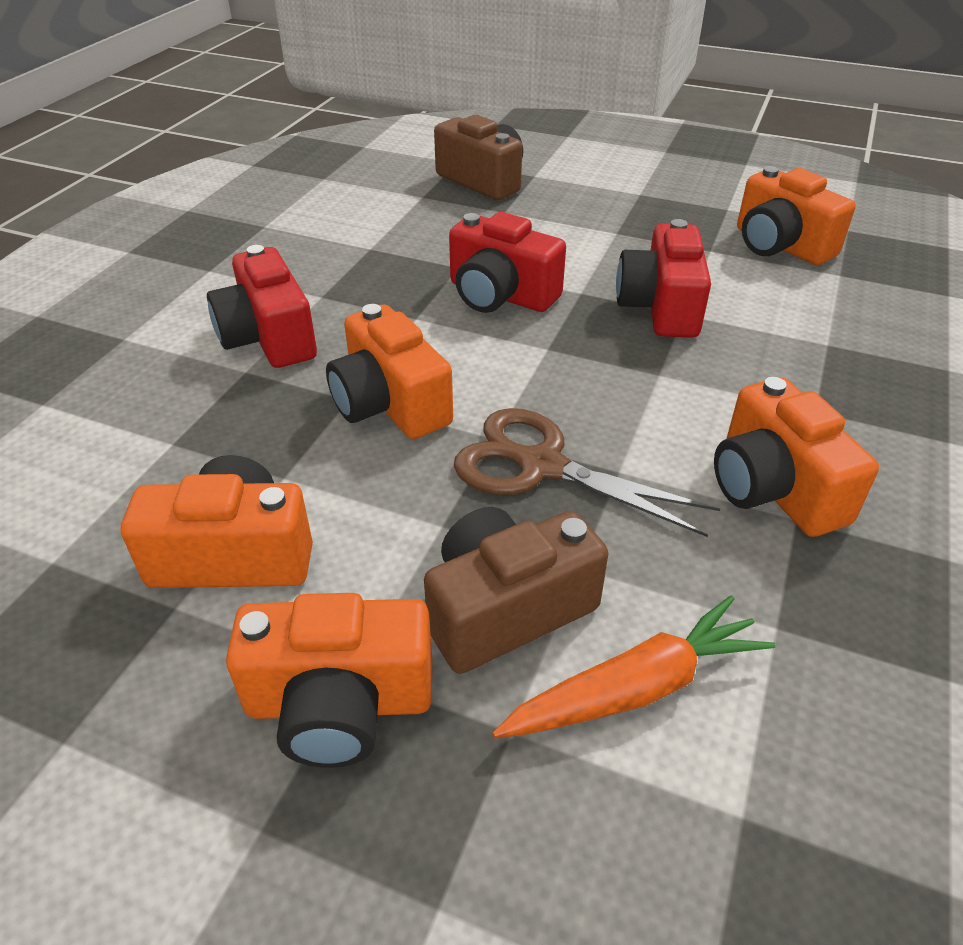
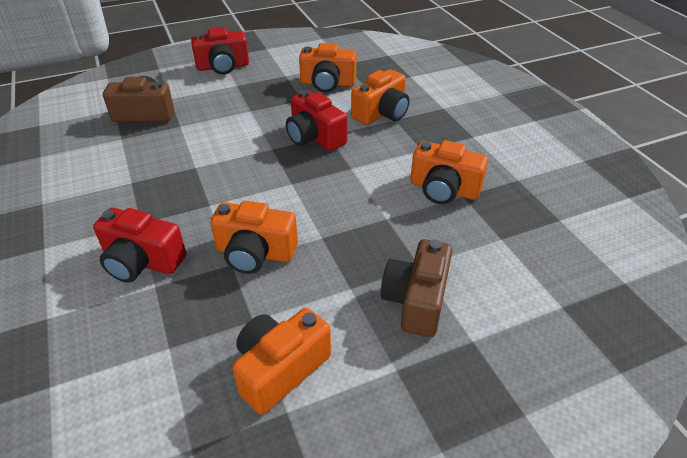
camera: 45 degrees left, 0 degrees up
orange camera [226,593,432,768] -> orange camera moved to [351,69,410,125]
red camera [449,212,566,313] -> red camera moved to [191,27,249,74]
brown scissors [454,408,720,537] -> none
orange carrot [492,595,776,739] -> none

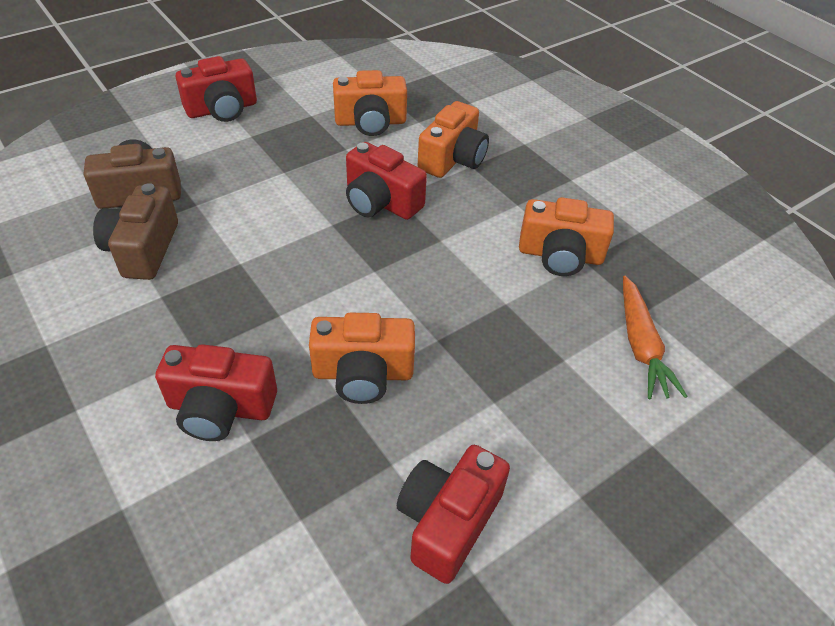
camera: 15 degrees left, 5 degrees up
orange camera [232,308,331,415] -> red camera [397,445,510,584]
brown camera [381,239,452,337] -> brown camera moved to [93,183,178,280]
none -> orange carrot [623,276,688,399]

